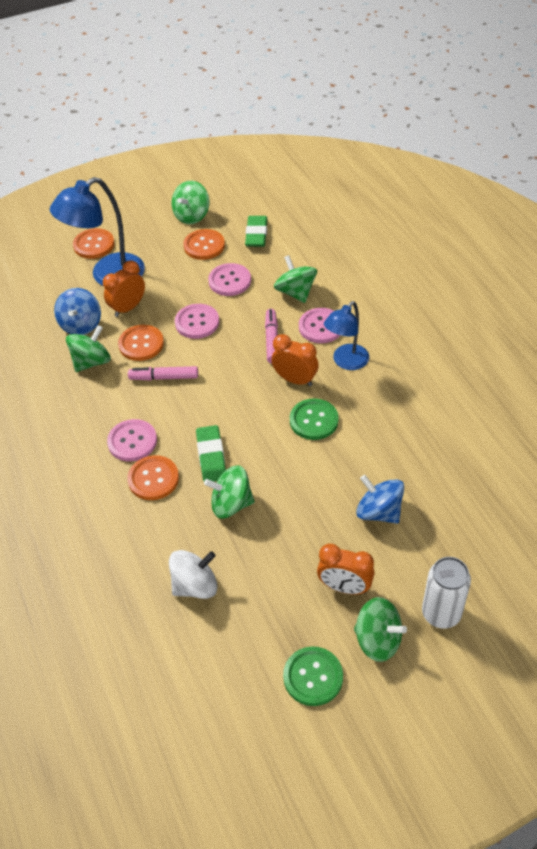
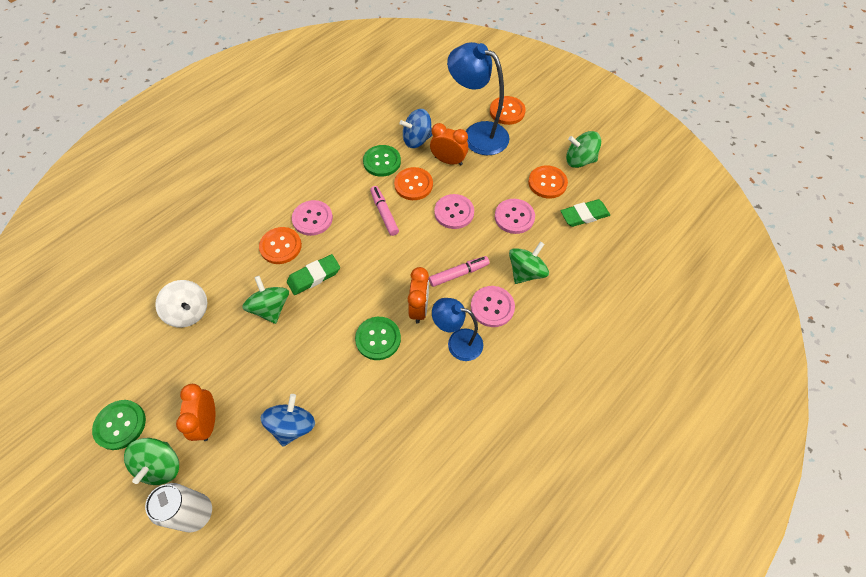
camera: 65 degrees right, 10 degrees up
green spinning top [66,325,111,372] -> green button [363,145,401,177]

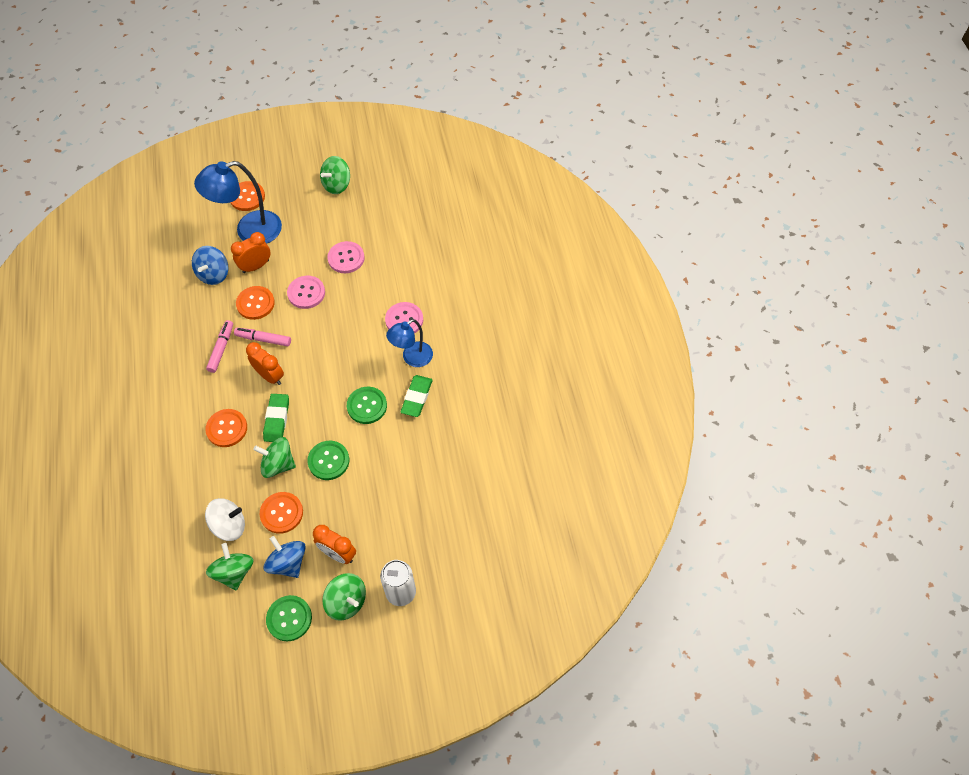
camera: 55 degrees left, 0 degrees up
blue spinning top [261,394,315,447] -> blue spinning top moved to [264,536,306,578]
pink button [292,200,333,236] -> none
green button [363,145,401,177] -> green button moved to [307,441,349,480]
orange clock [408,267,429,324] -> orange clock moved to [246,342,284,385]
pink marker [429,256,490,287] -> pink marker moved to [206,320,233,373]
green spinning top [509,241,549,284] -> green spinning top moved to [206,543,254,590]
orange button [528,165,568,198] -> orange button moved to [260,492,303,534]
green eraser [560,199,610,227] -> green eraser moved to [400,375,433,417]

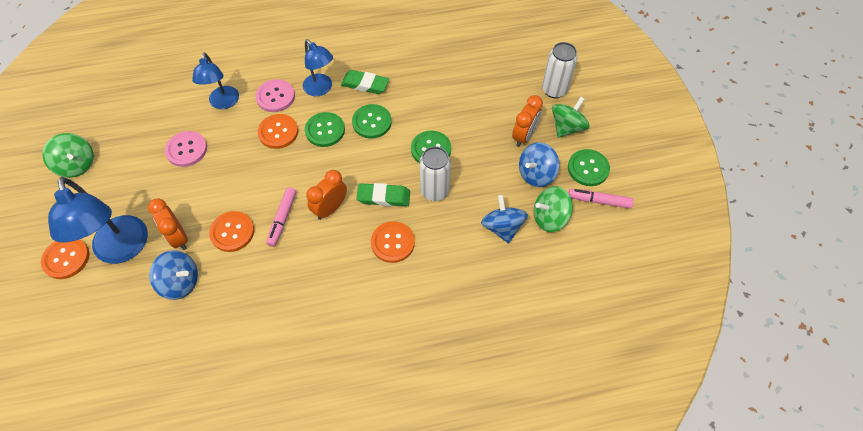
camera: 90 degrees left, 0 degrees up
white spinning top [205,498,245,541] -> blue spinning top [481,195,528,244]
pink marker [206,320,233,373] -> pink marker moved to [568,189,634,209]
green spinning top [253,437,296,478] -> white can [420,146,451,201]
orange button [260,492,303,534] -> orange button moved to [257,114,298,149]
pink button [287,276,325,309] -> none
none -> blue lamp [192,52,239,109]
none -> green button [305,112,345,147]

